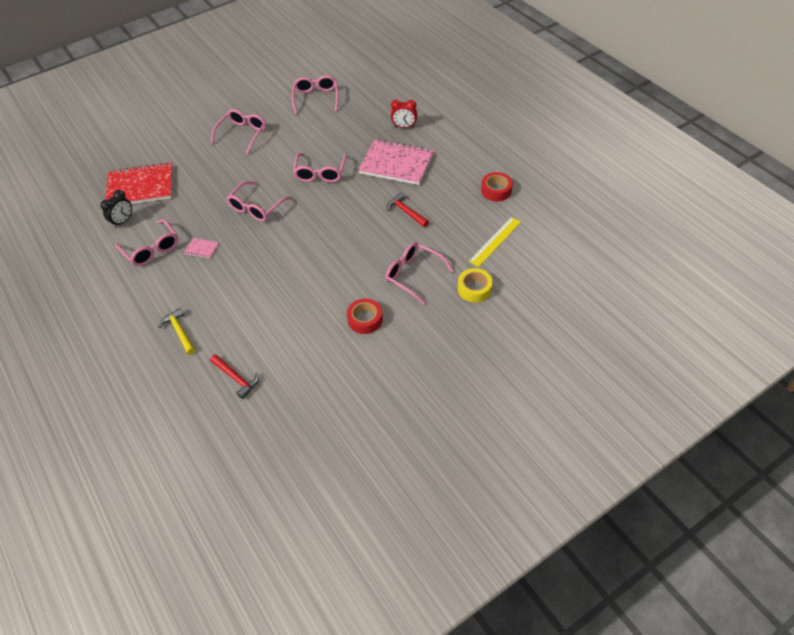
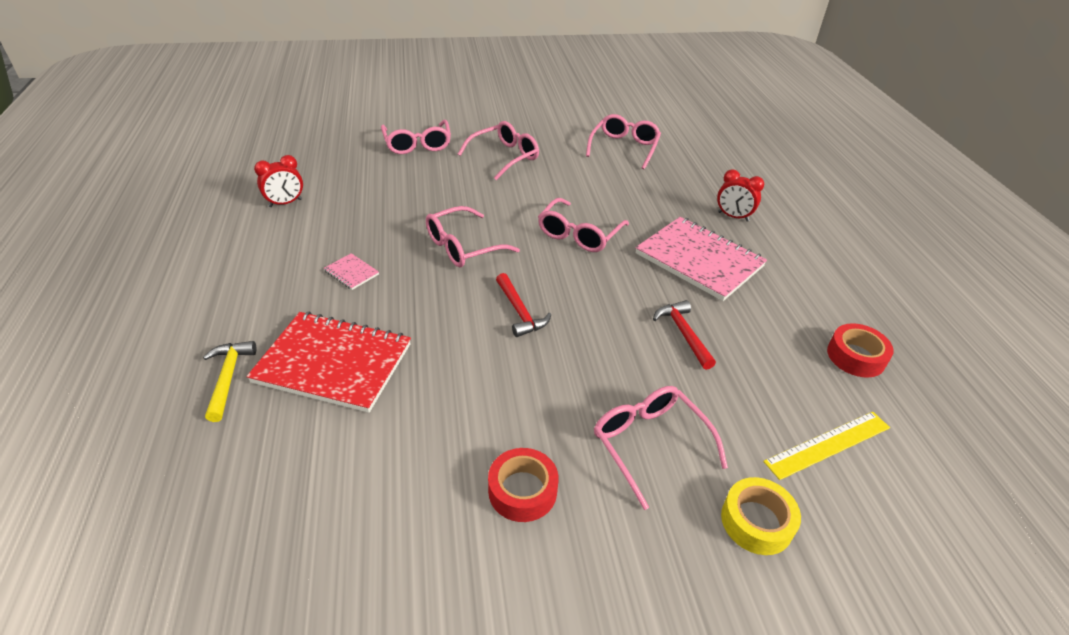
camera: 20 degrees right, 10 degrees down
black clock [100,190,132,228] -> red clock [254,155,303,207]
red notebook [105,162,173,204] -> red notebook moved to [246,312,411,413]
pink glasses [116,219,178,266] -> pink glasses moved to [381,120,451,154]
red hammer [210,354,259,399] -> red hammer moved to [496,273,551,337]

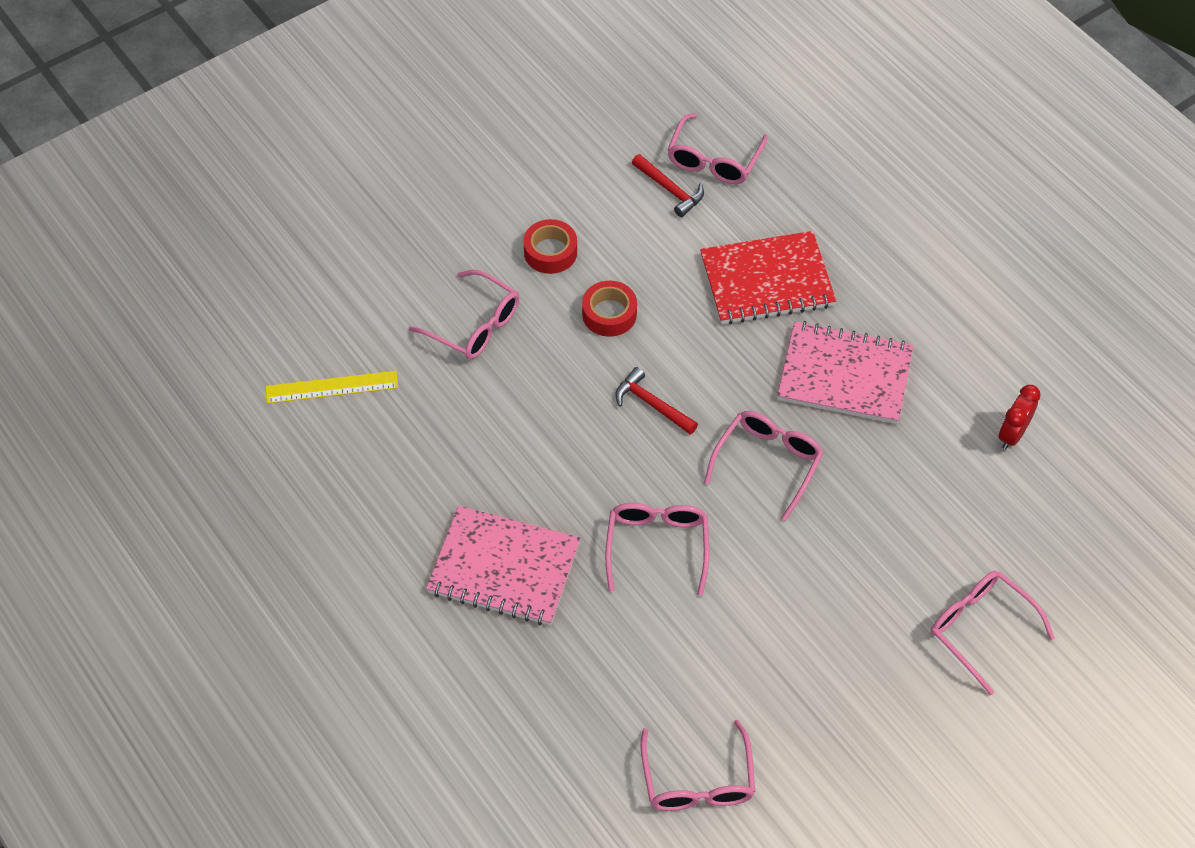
camera: 155 degrees right, 15 degrees up
yellow hammer [203,341,256,422] -> none
pink notebook [324,253,379,290] -> pink notebook [777,321,913,424], size x2.45
pink glasses [458,121,539,180] -> pink glasses moved to [667,113,768,184]
red hammer [653,300,716,370] -> red hammer moved to [632,154,704,217]
red clock [717,169,764,222] -> none
yellow tape [721,477,801,555] -> none
yellow ruler [763,412,890,480] -> yellow ruler turned 45 degrees clockwise [266,371,398,404]
red tape [827,323,894,378] -> red tape moved to [582,281,637,337]

